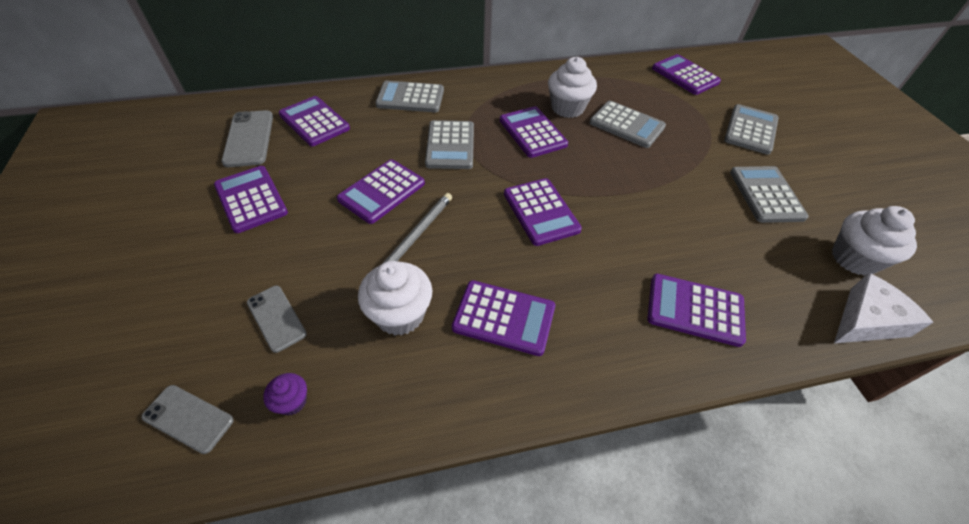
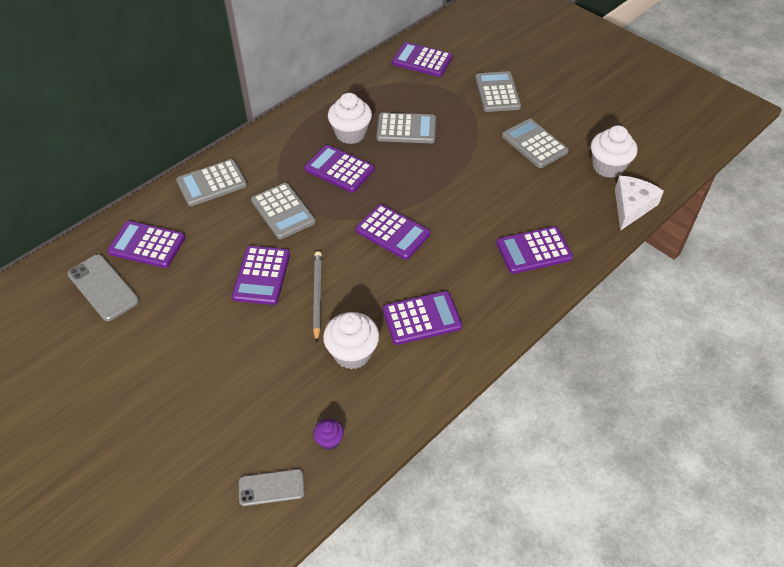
camera: 30 degrees left, 0 degrees up
purple calculator [214,166,288,233] -> none
grey phone [247,286,307,353] -> none

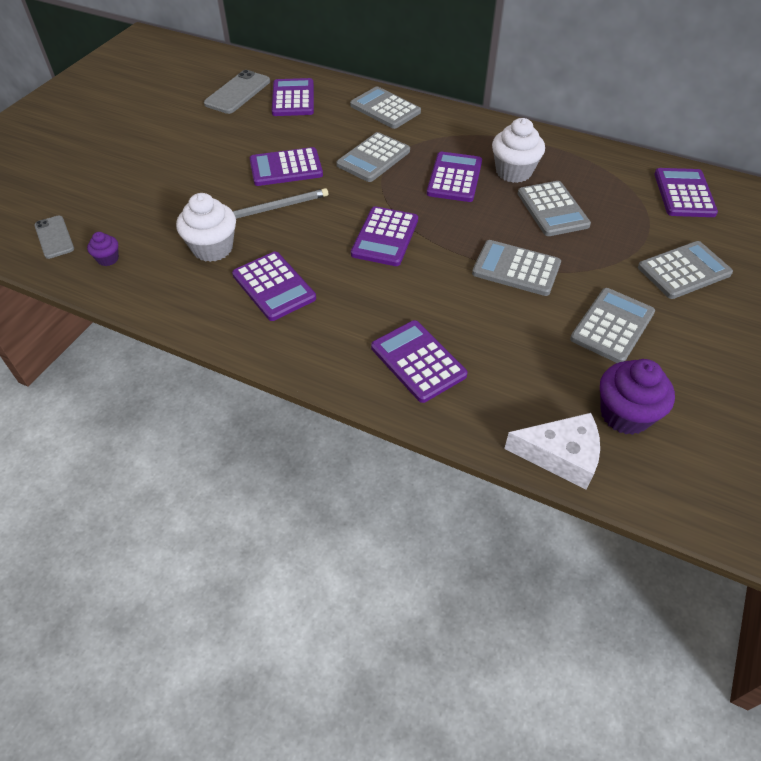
camera: 70 degrees right, 0 degrees up
white cupcake [591,125,638,178] -> purple cupcake [600,359,675,435]
none -> grey calculator [472,240,561,296]

